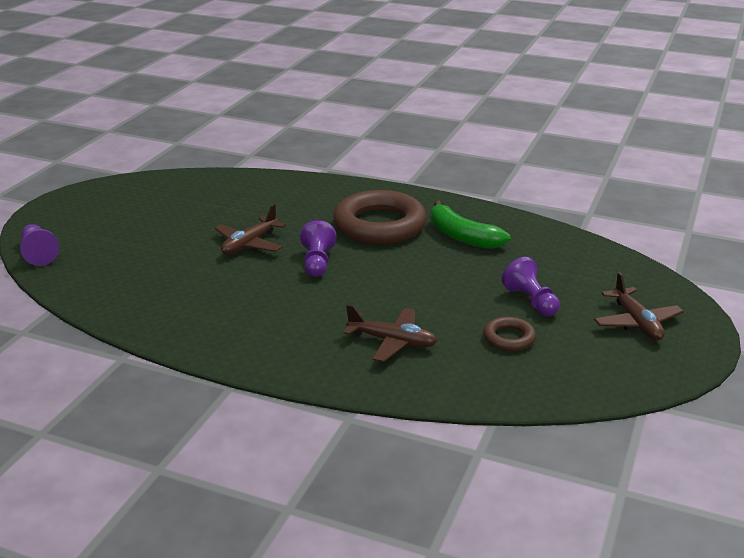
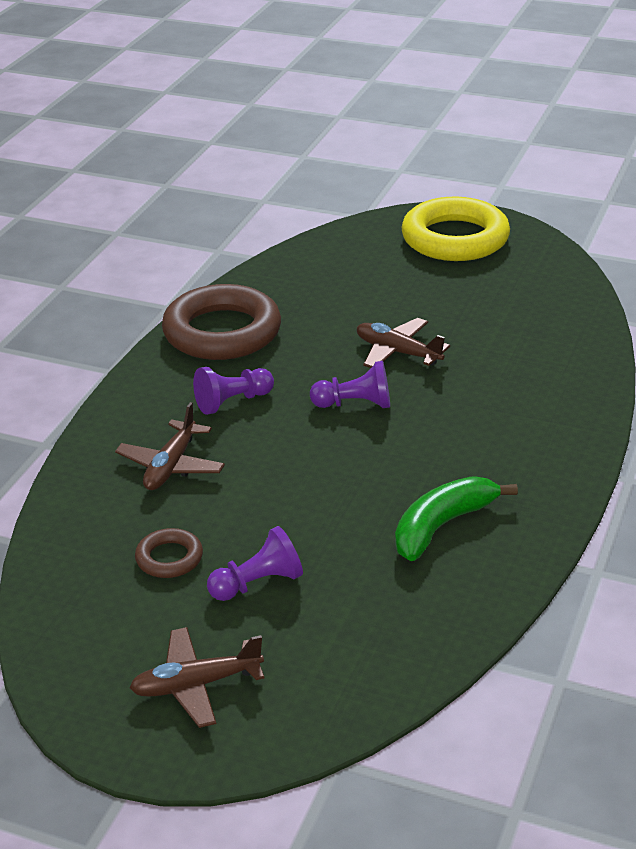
camera: 90 degrees right, 5 degrees up
purple pawn [20,224,59,266] -> purple pawn moved to [193,367,274,415]
brown ring [333,190,427,244] -> brown ring moved to [162,284,281,360]
none -> yellow ring [401,197,510,261]

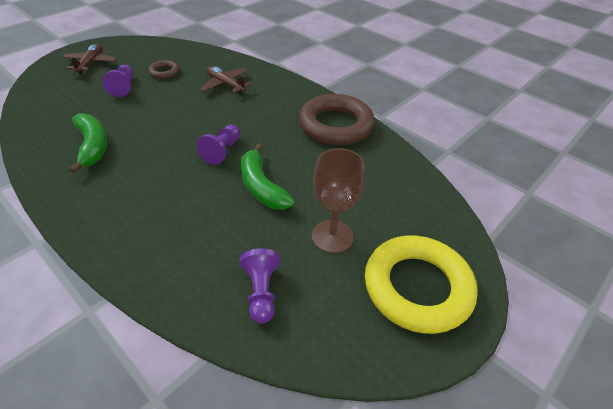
camera: 110 degrees right, 10 degrees up
purple pawn [193,367,274,415] -> purple pawn moved to [240,248,280,324]
brown plane [357,318,450,368] -> green banana [241,144,295,210]
none -> brown goblet [312,148,365,253]

